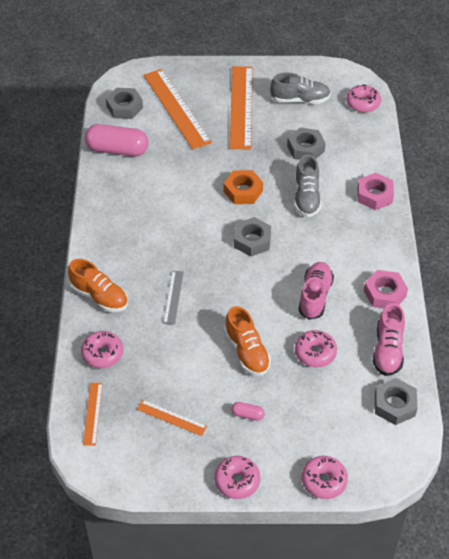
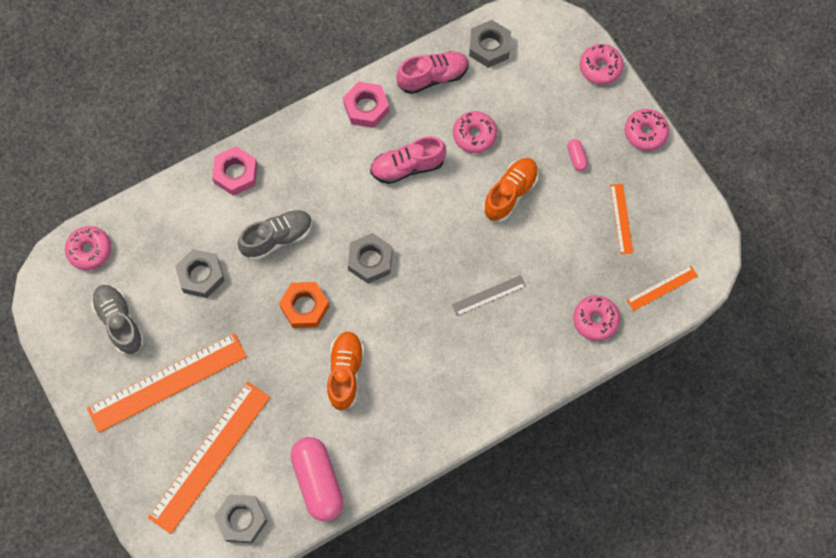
camera: 120 degrees left, 20 degrees up
orange shoe [68,259,128,312] -> orange shoe moved to [327,331,364,411]

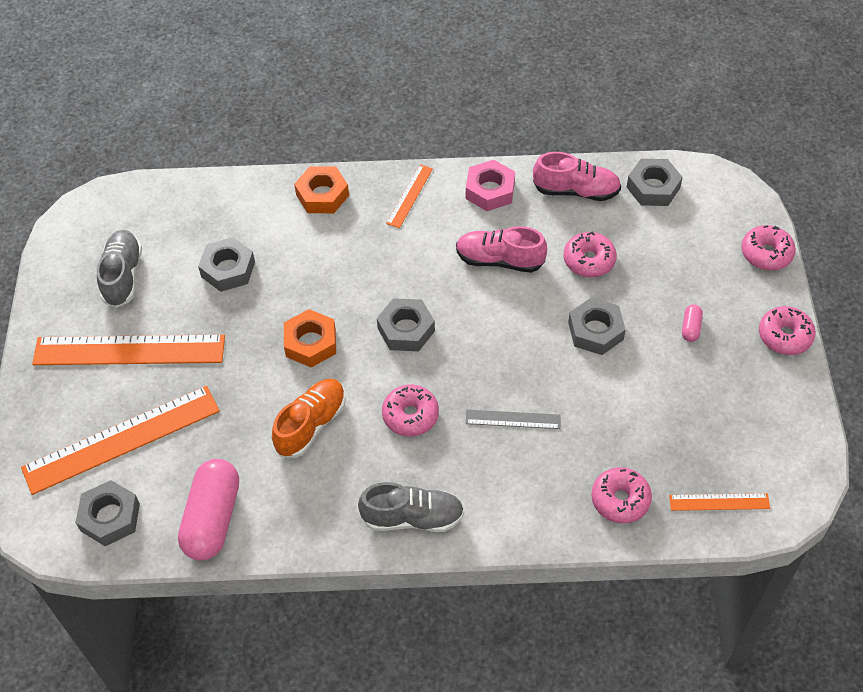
camera: 30 degrees right, 15 degrees down
pink donut [65,226,111,270] -> pink donut moved to [382,385,439,436]
pink nut [212,146,258,196] -> orange nut [294,166,349,213]
grey shoe [238,210,312,261] -> grey shoe moved to [358,482,464,532]
orange shoe [483,158,539,222] -> grey nut [568,297,626,355]
orange ruler [610,184,633,254] -> orange ruler moved to [386,164,433,228]

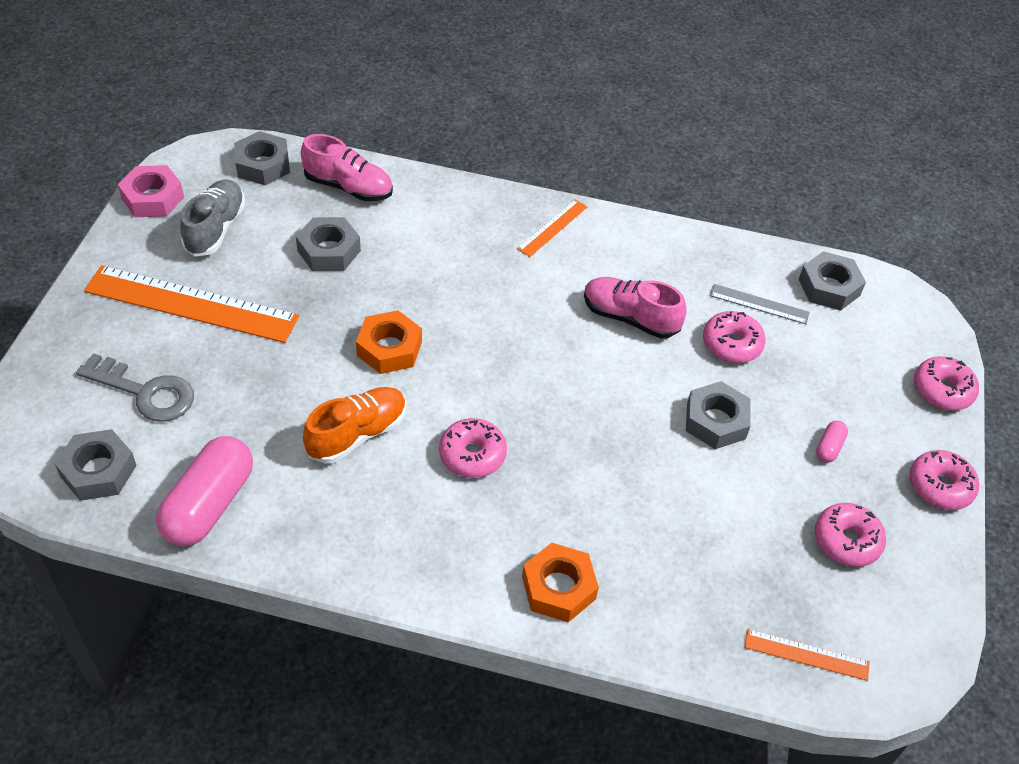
camera: 10 degrees right, 5 degrees down
orange ruler [21,386,220,495] -> grey key [76,353,194,422]
orange nut [294,166,349,213] -> orange nut moved to [522,543,599,622]
grey shoe [358,482,464,532] -> none
grey nut [377,298,435,351] -> grey nut moved to [234,131,290,185]
pink nut [466,160,515,211] -> pink nut moved to [118,165,184,217]
grey ruler [466,410,561,429] -> grey ruler moved to [710,284,810,324]
pink shoe [533,152,621,201] -> pink shoe moved to [301,134,393,201]
pink donut [591,467,652,523] -> pink donut moved to [815,503,886,567]

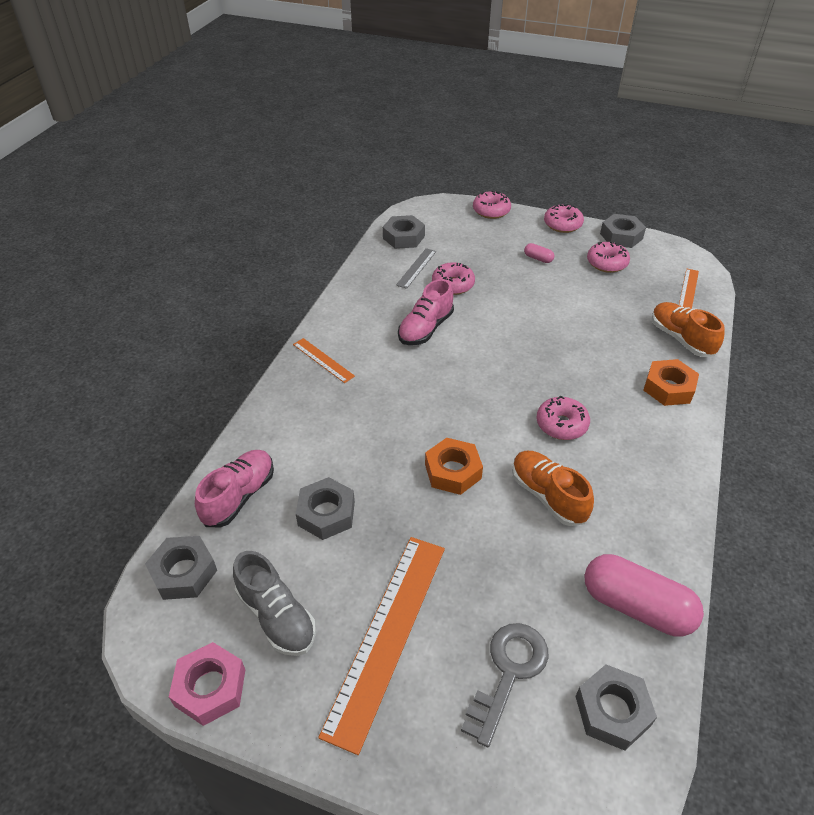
camera: 80 degrees left, 5 degrees down
grey shoe [180,180,246,257] -> grey shoe turned 150 degrees counterclockwise [233,551,316,656]
grey nut [686,381,751,449] -> grey nut moved to [600,214,646,248]
none -> orange shoe [652,302,725,357]

